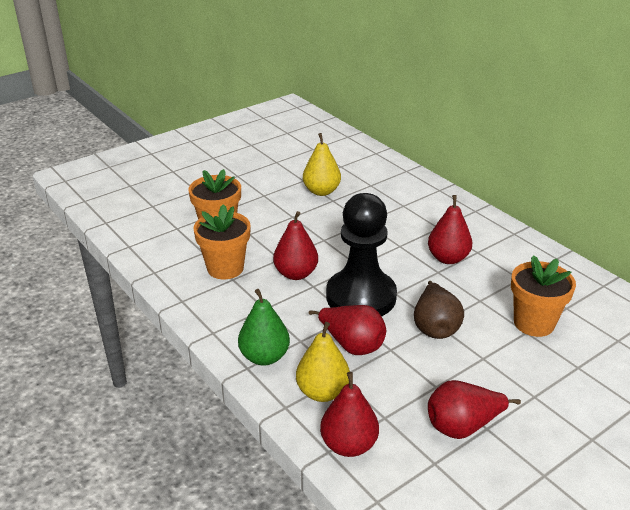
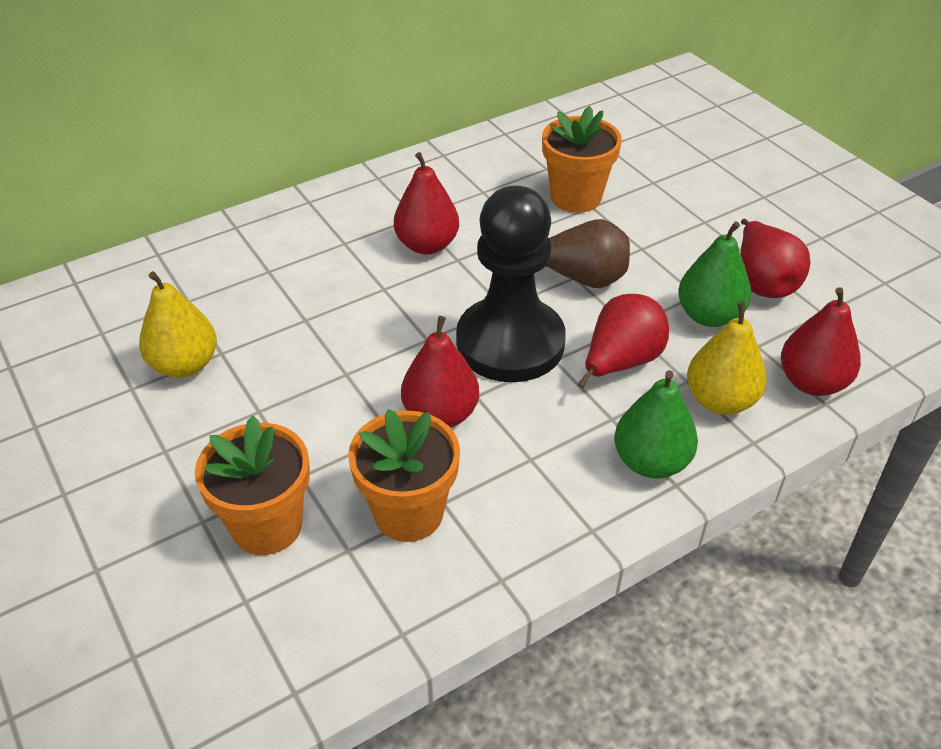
camera: 85 degrees left, 10 degrees up
none -> green pear [678,221,751,327]

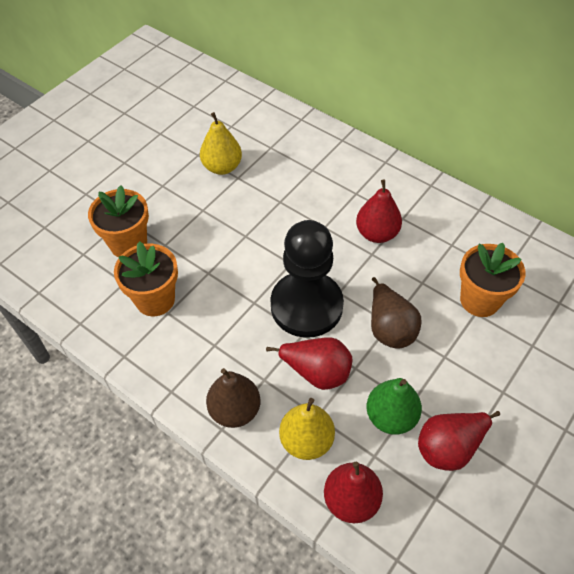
camera: 70 degrees right, 10 degrees up
red pear [401,316,479,428] -> none
green pear [614,370,698,478] -> brown pear [206,368,261,428]

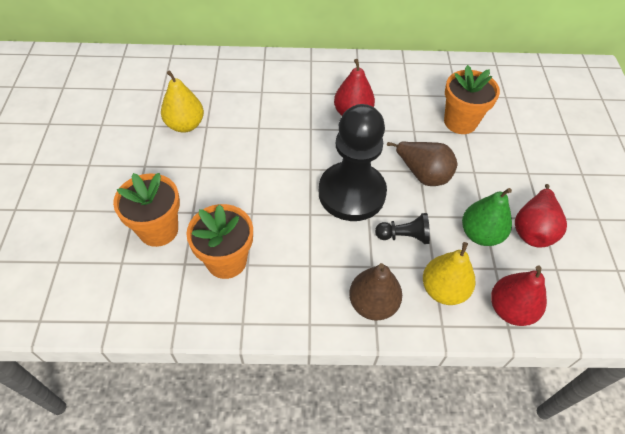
camera: 40 degrees left, 0 degrees up
red pear [266,337,352,390] -> black pawn [375,213,430,244]

